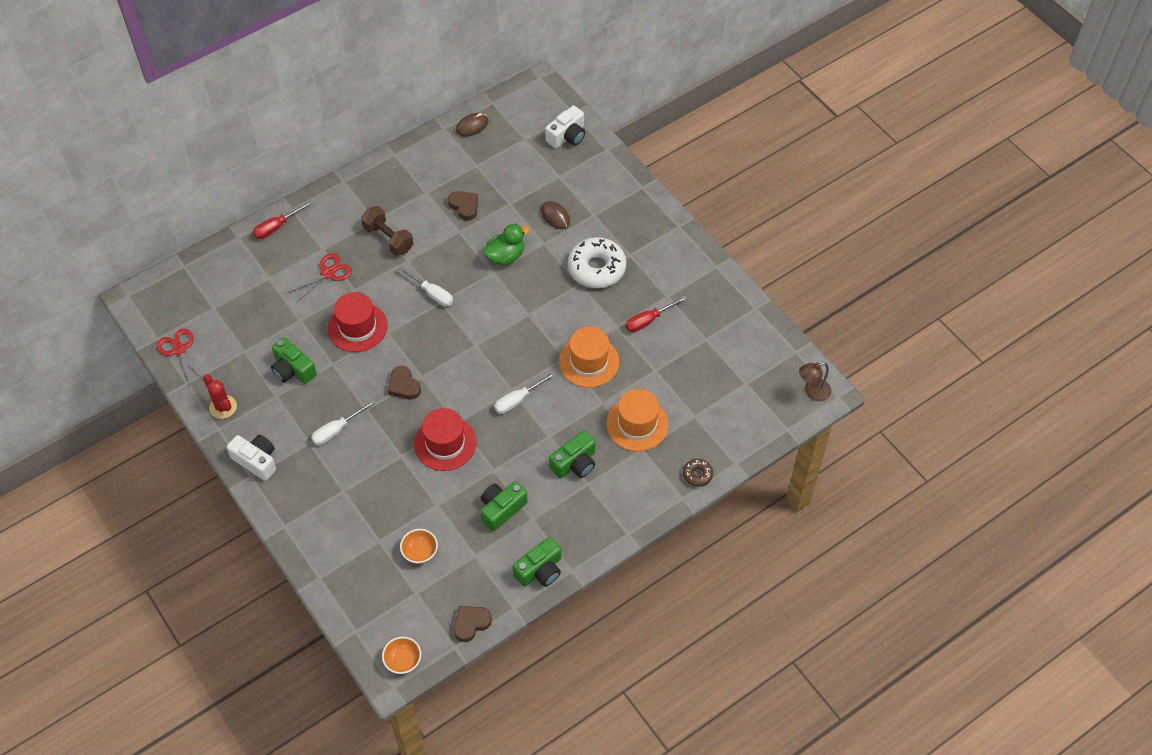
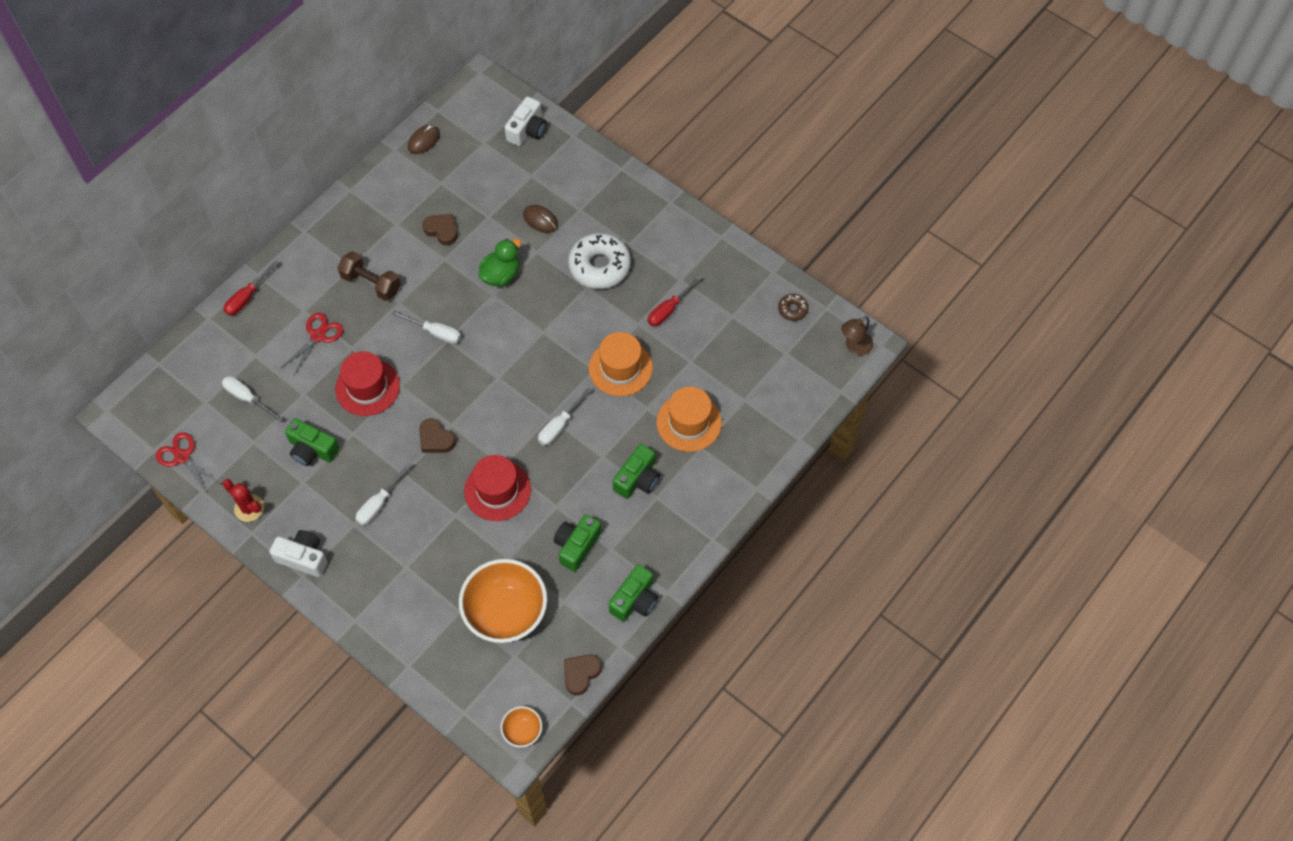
camera: 15 degrees left, 5 degrees up
orange bowl [400,529,438,564] -> orange bowl [459,559,547,643], size x2.17
brown donut [683,459,713,487] -> brown donut moved to [778,294,809,321]
none -> white screwdriver [222,376,284,422]

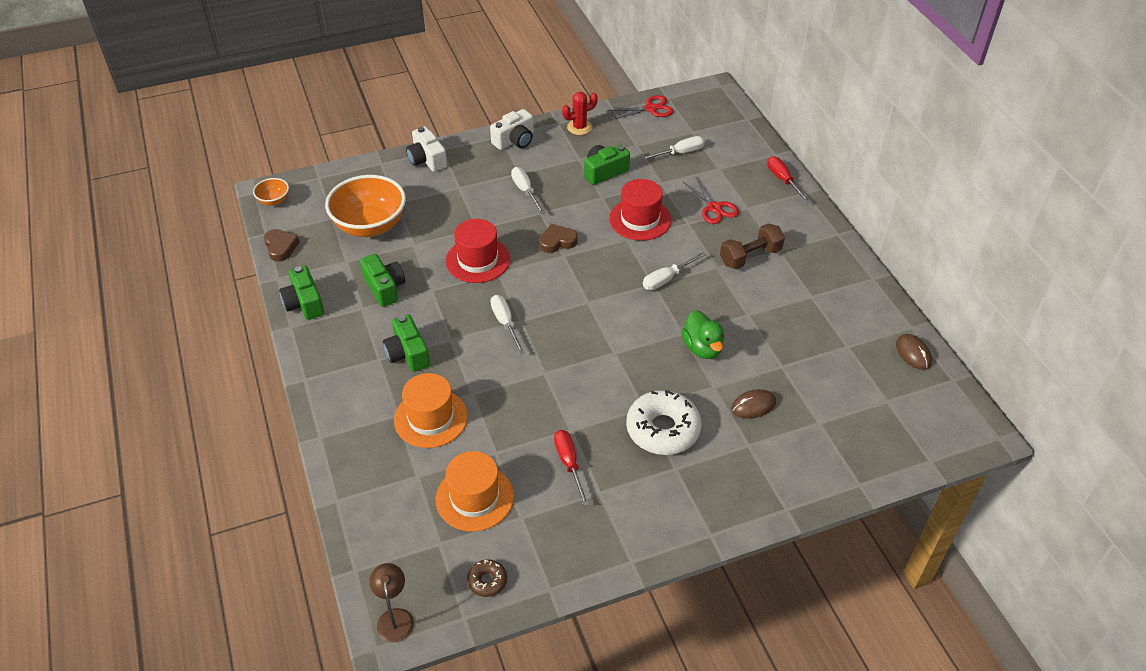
camera: 120 degrees right, 15 degrees down
brown heart [422,214,457,245] -> none
white camera [505,97,547,146] -> white camera moved to [406,126,447,172]
orange hat [589,332,653,396] -> orange hat moved to [436,451,514,532]

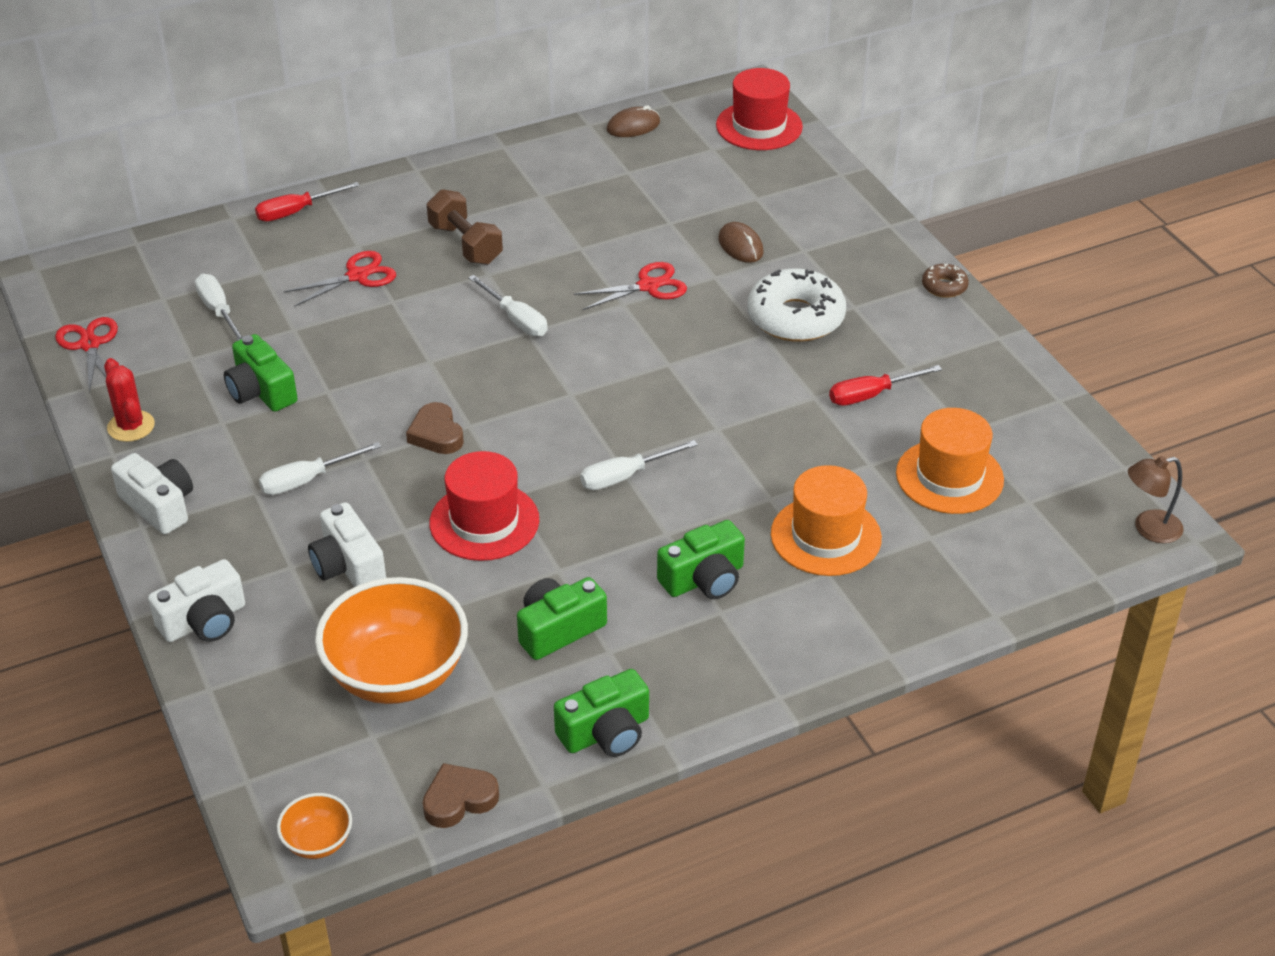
camera: 95 degrees left, 5 degrees down
brown donut [467,559,507,597] -> brown donut moved to [922,264,969,298]
red hat [609,179,671,241] -> red hat moved to [716,68,803,150]
green duck [681,310,724,359] -> red scissors [574,262,687,310]
none -> white camera [308,502,386,587]

